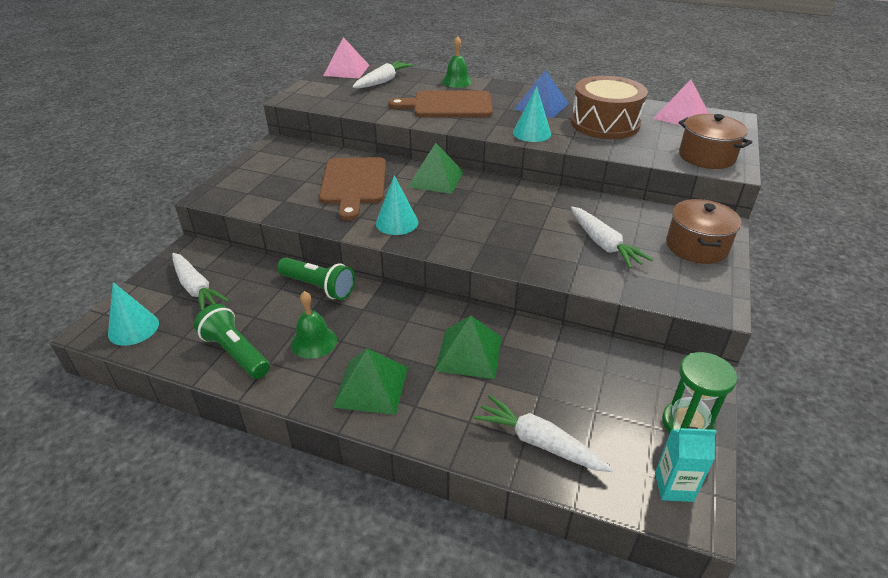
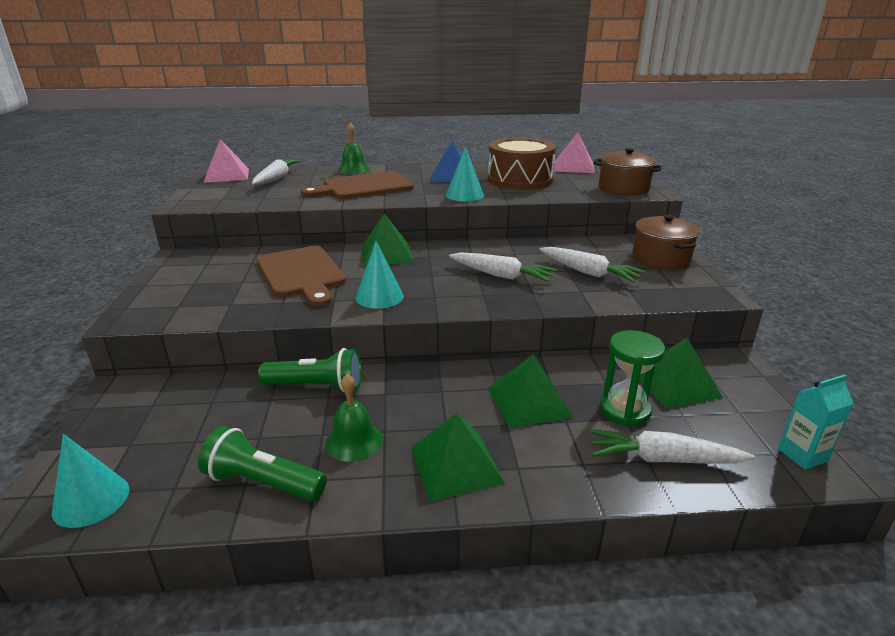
camera: 25 degrees left, 10 degrees down
white carrot [172,253,229,311] -> white carrot moved to [449,252,556,282]
green hourglass [662,352,737,433] -> green hourglass moved to [600,330,665,426]
none -> green pyramid [639,338,723,408]

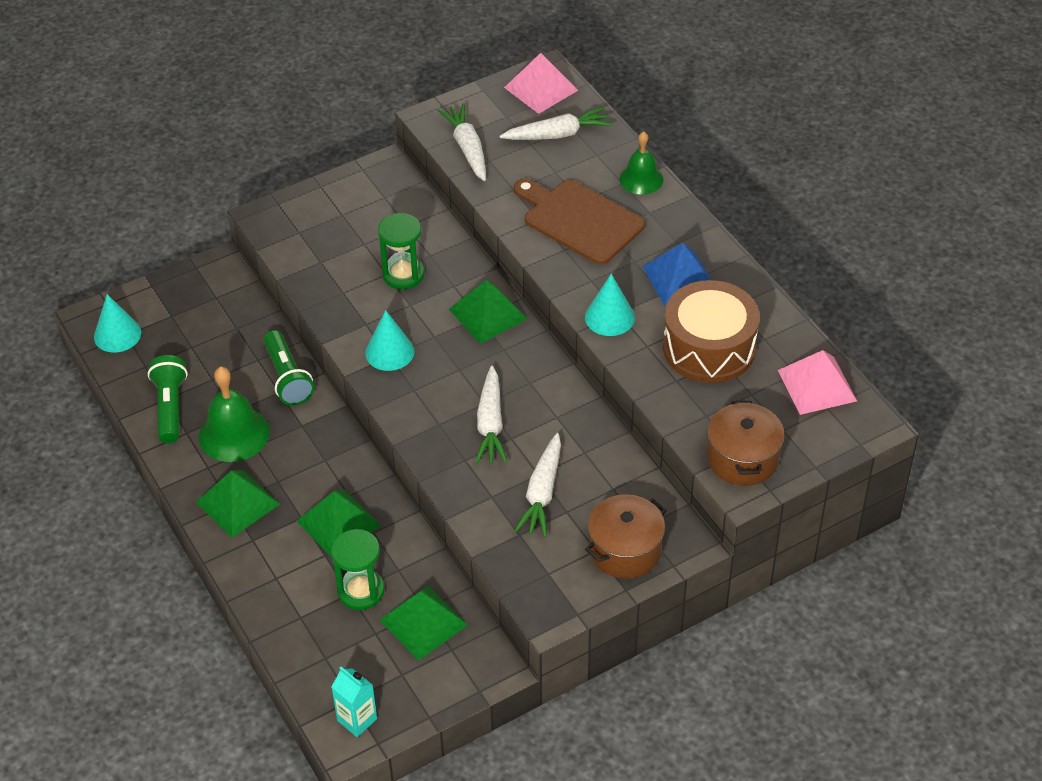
camera: 65 degrees right, 20 degrees up
brown cutting board [256,246,346,307] -> green hourglass [378,213,424,290]
green bell [325,374,383,462] -> green bell [199,367,270,462], size x1.53
white carrot [589,429,755,464] -> white carrot moved to [438,103,486,181]

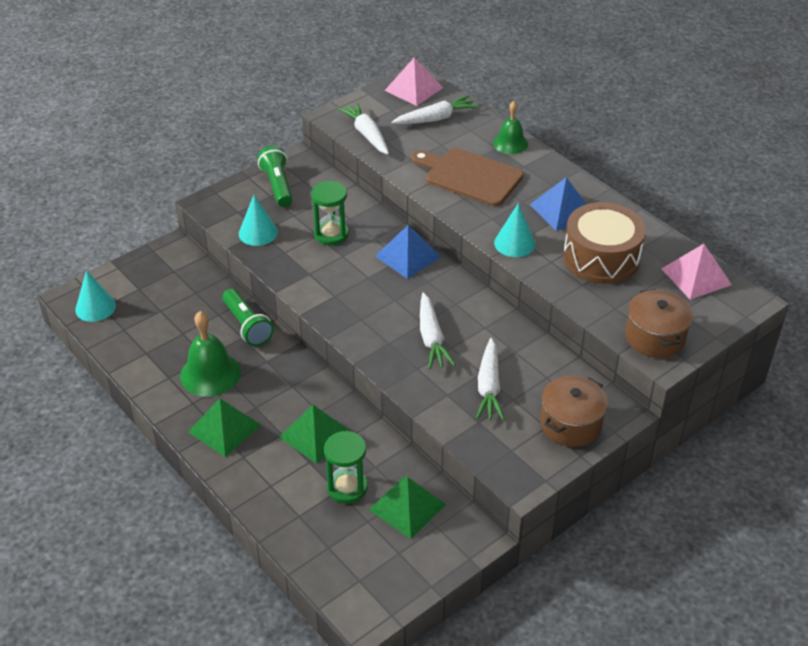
camera: 10 degrees left, 5 degrees down
green flashlight [148,355,188,443] -> green flashlight moved to [257,146,293,207]
turquoise carton [332,667,377,737] -> none
turquoise cone [365,310,414,371] -> turquoise cone moved to [239,195,278,246]
green pyramid [449,280,527,344] -> blue pyramid [375,225,441,279]

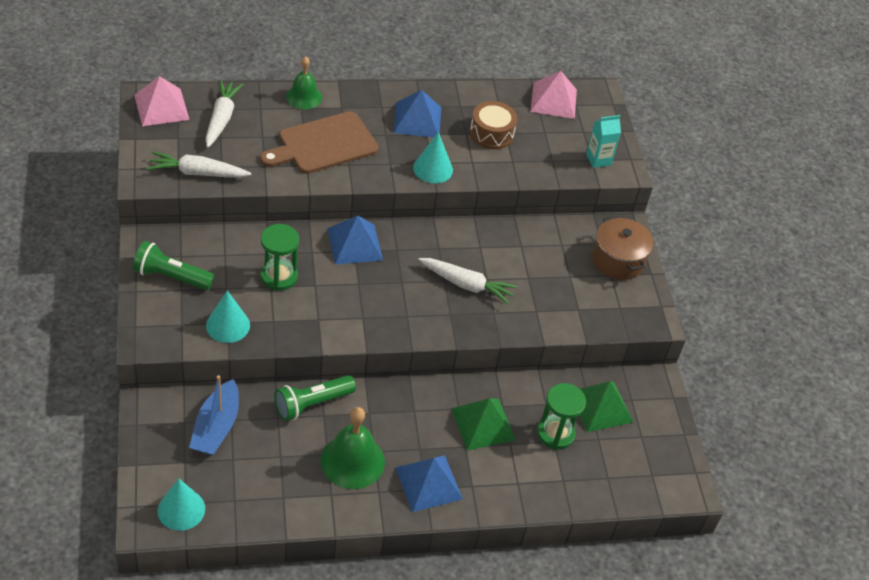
camera: 65 degrees left, 5 degrees up
green pyramid [188,398,261,457] -> blue pyramid [396,455,463,512]
green flashlight [222,289,274,346] -> green flashlight turned 150 degrees clockwise [274,375,356,421]
white carrot [476,338,505,420] -> none
brown drum [563,202,646,284] -> brown drum [470,101,517,149], size x0.63
brown pot [626,289,693,358] -> turquoise carton [586,115,621,168]
none -> blue boat [189,375,239,455]

